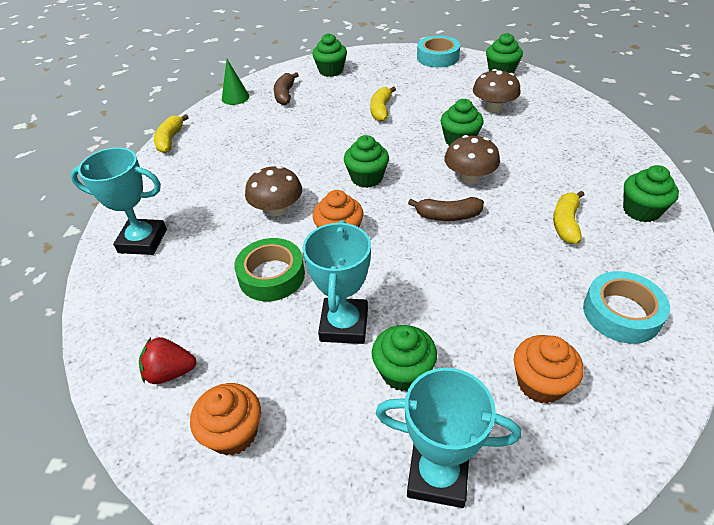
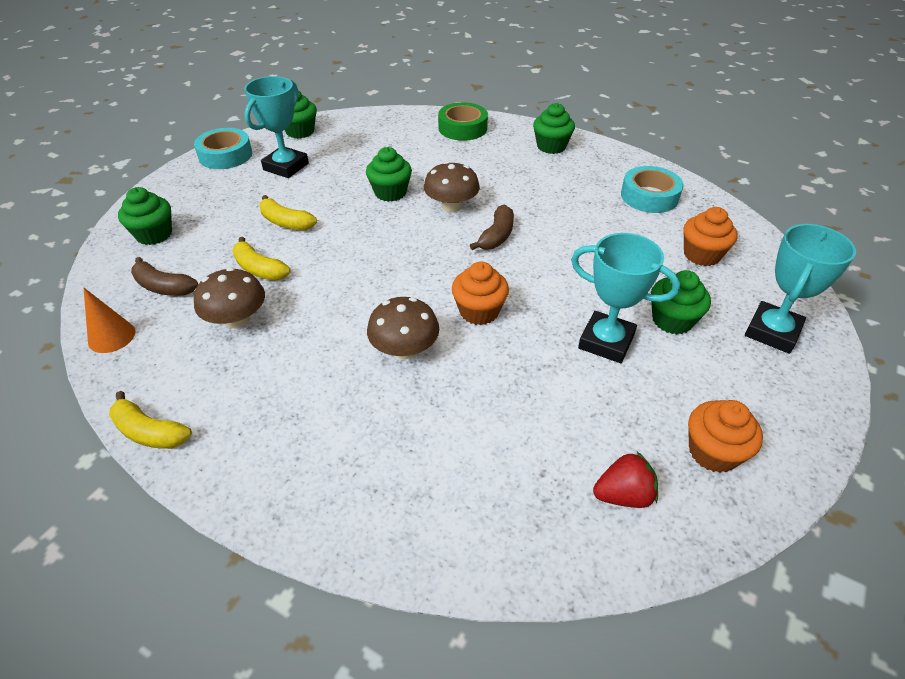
camera: 70 degrees left, 0 degrees up
turquoise trophy [70,147,167,255] -> turquoise trophy moved to [244,76,309,178]
red strawberry [139,337,196,384] -> red strawberry turned 120 degrees counterclockwise [593,452,658,508]
green cone [222,59,250,105] -> orange cone [84,288,135,353]
green tape [234,238,305,301] -> green tape moved to [438,102,488,141]
green cupcake [344,135,389,188] -> none
brown mushroom [473,69,521,112] -> brown mushroom moved to [194,267,265,329]
yellow banana [553,191,584,244] -> yellow banana moved to [232,237,291,280]

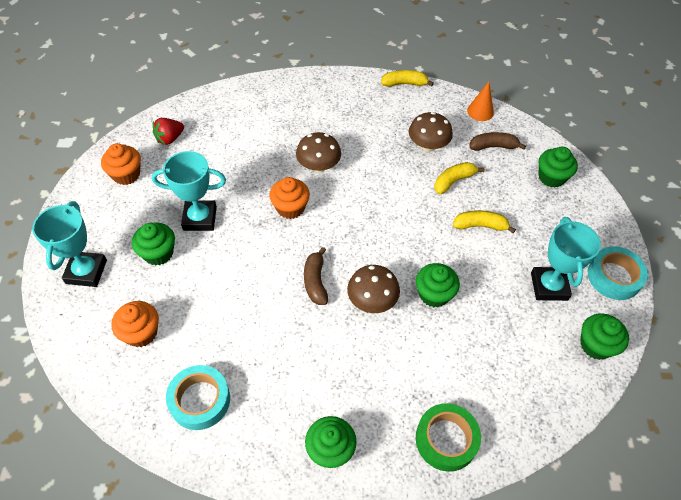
camera: 150 degrees right, 10 degrees up
yellow banana [232,237,291,280] -> yellow banana turned 45 degrees counterclockwise [434,162,485,194]

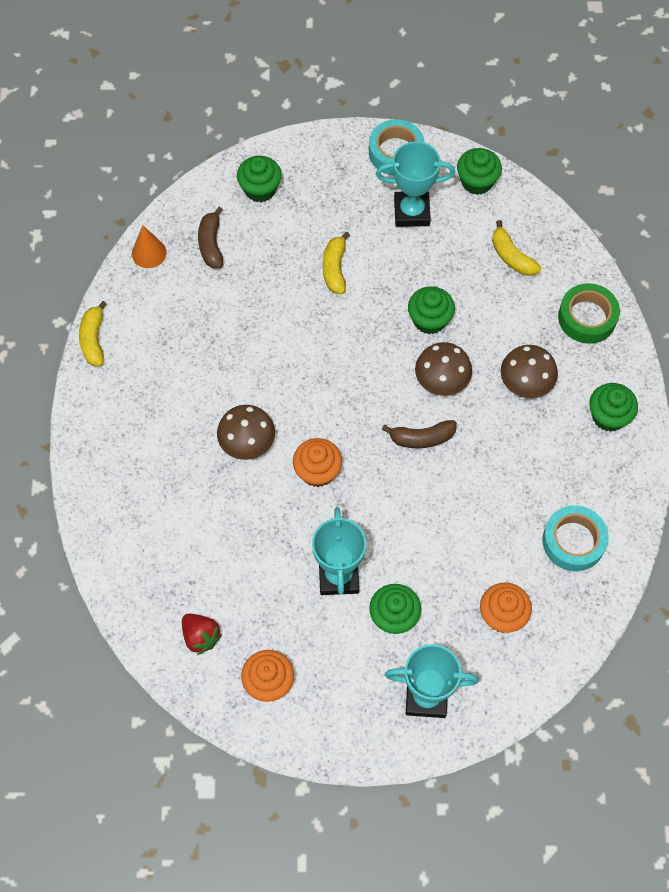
camera: 90 degrees left, 10 degrees up
brown mushroom [409,112,453,151] -> brown mushroom moved to [500,345,558,398]
yellow banana [434,162,485,194] -> yellow banana moved to [492,220,541,276]

